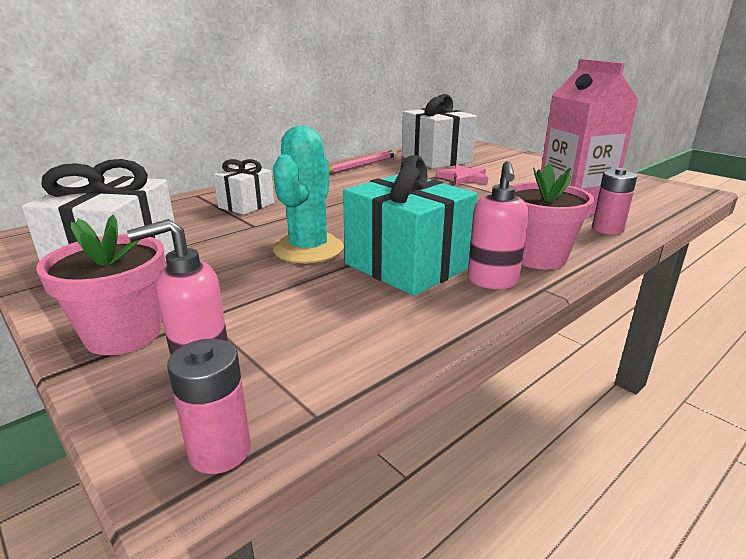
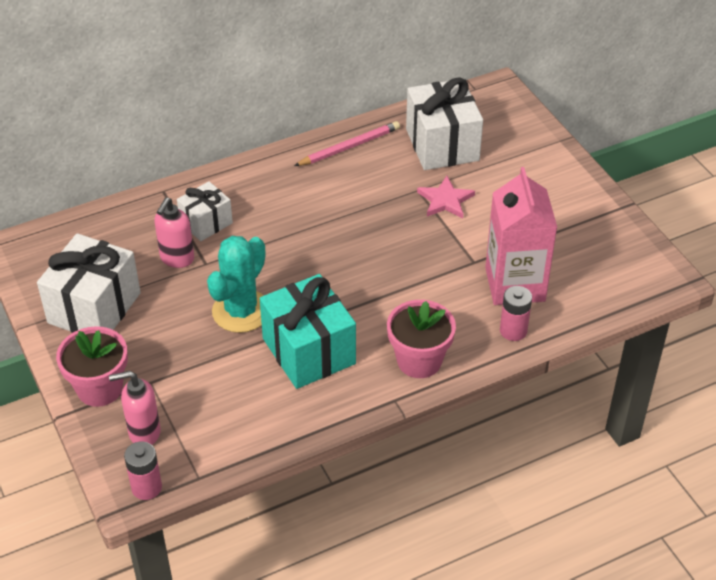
camera: 15 degrees right, 20 degrees up
pink soap dispenser [468,161,529,289] -> pink soap dispenser moved to [154,197,194,268]

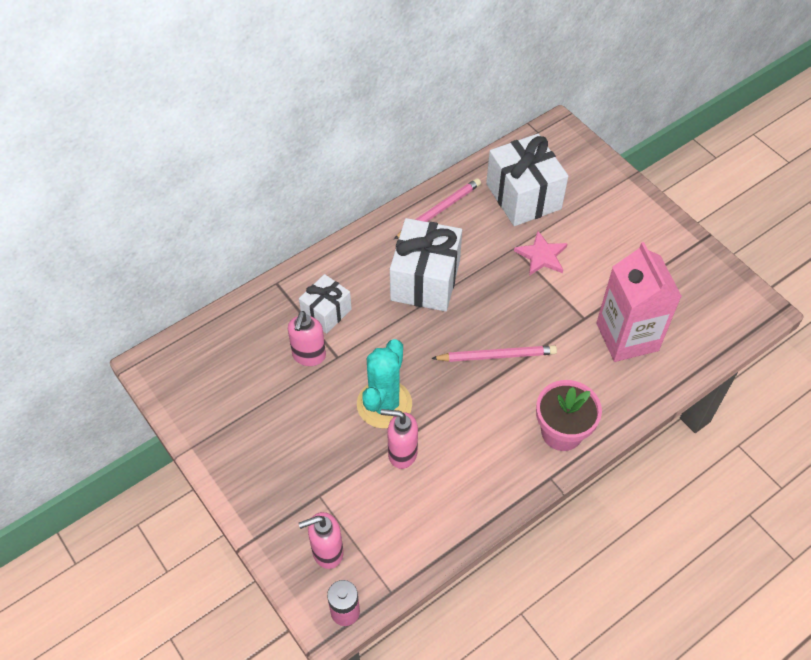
camera: 10 degrees left, 10 degrees up
white gift [37,233,141,333] -> white gift moved to [390,218,462,312]
pink flower pot [56,326,128,407] -> none
turquoise gift [260,274,356,389] -> none
pink battery [500,286,532,341] -> none
none -> pink soap dispenser [381,409,418,469]
none -> pink pencil [431,345,557,362]

